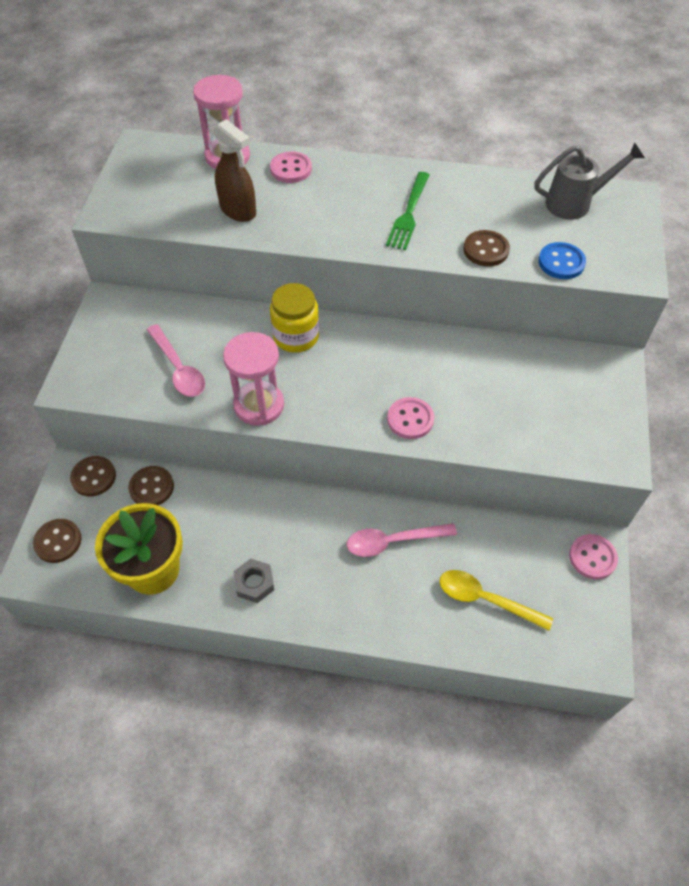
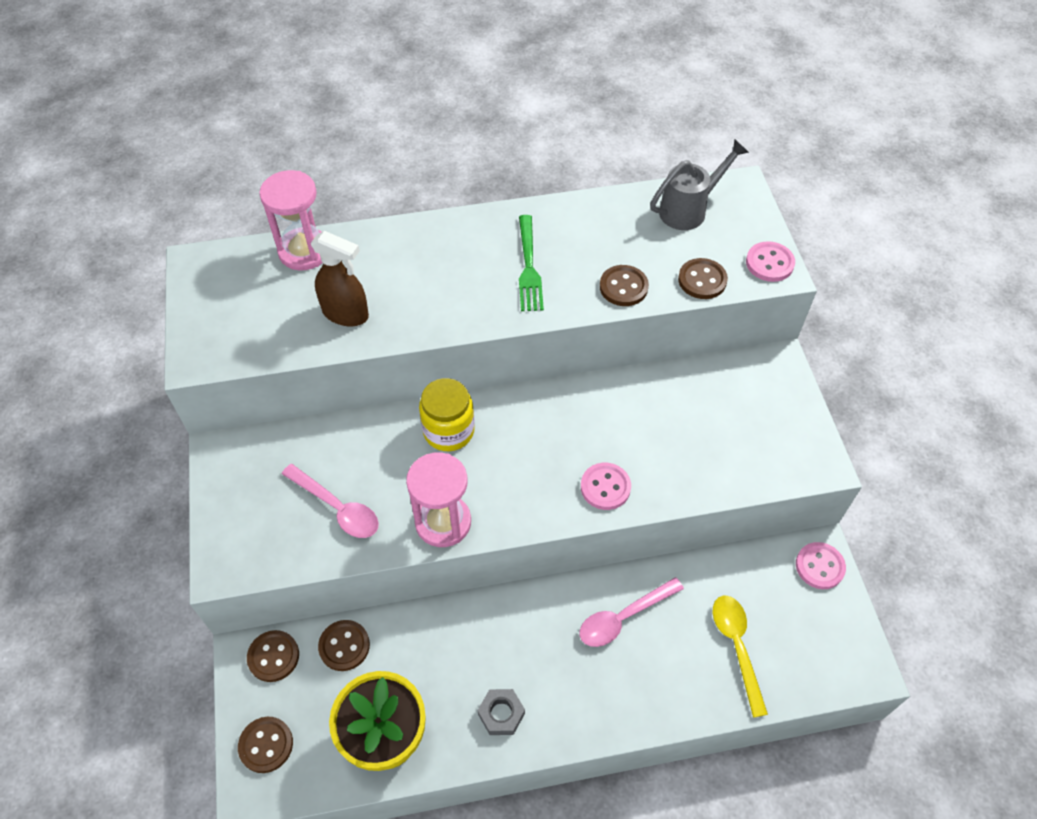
camera: 20 degrees left, 0 degrees up
pink button [270,151,312,183] -> pink button moved to [746,241,795,282]
yellow spoon [439,570,553,631] -> yellow spoon turned 75 degrees clockwise [713,596,768,718]
blue button [538,242,586,279] -> brown button [678,258,728,299]

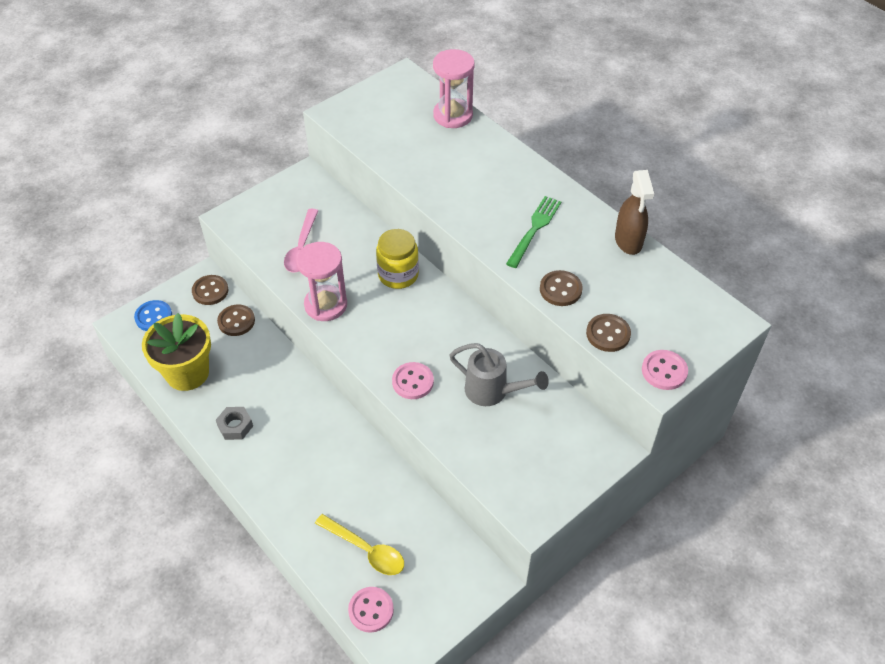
camera: 60 degrees right, 5 degrees down
brown button [238,717,293,773] -> blue button [134,300,172,331]
brown spray bottle [311,231,369,326] -> brown spray bottle moved to [615,170,654,255]
green fork [519,215,544,311] -> green fork turned 150 degrees clockwise [506,196,561,268]
pink spoon [579,577,684,647] -> none
grey watering can [650,139,749,230] -> grey watering can moved to [449,343,549,406]
yellow spoon [713,596,768,718] -> yellow spoon turned 75 degrees clockwise [315,514,404,575]
pink button [796,542,846,589] -> pink button moved to [348,587,394,633]

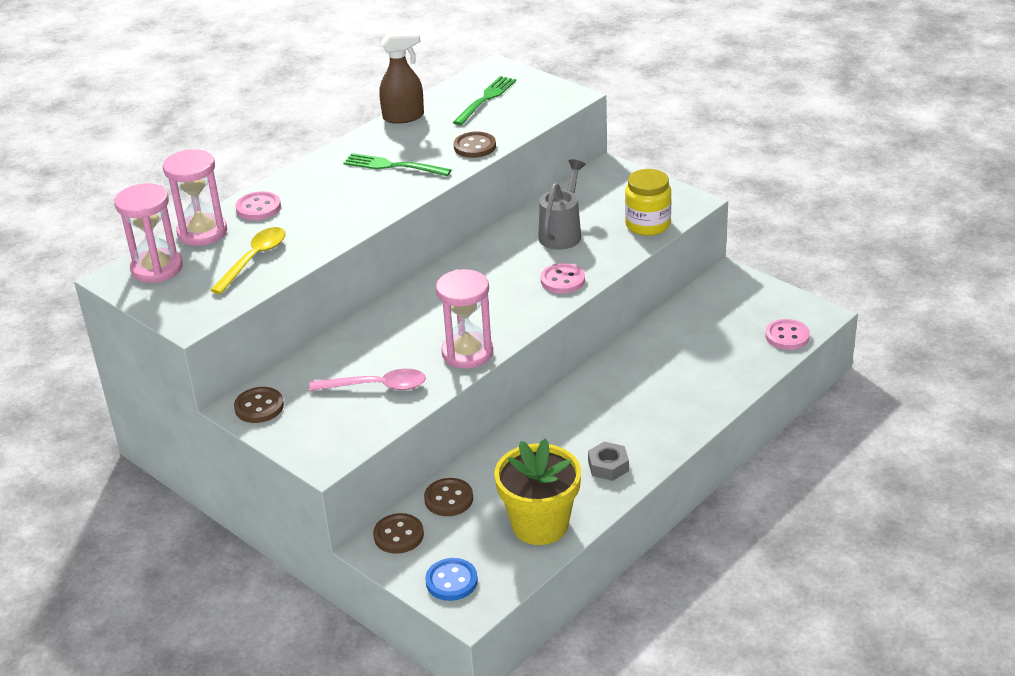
camera: 95 degrees left, 15 degrees down
yellow spoon [315,514,404,575] -> yellow spoon moved to [210,227,286,294]
yellow jar [376,229,419,289] -> yellow jar moved to [625,169,671,236]
brown button [586,314,631,352] -> brown button moved to [234,387,284,423]
pink button [642,350,688,390] -> pink button moved to [235,191,281,220]
none -> pink hourglass [114,183,183,283]
none -> green fork [453,76,516,125]

